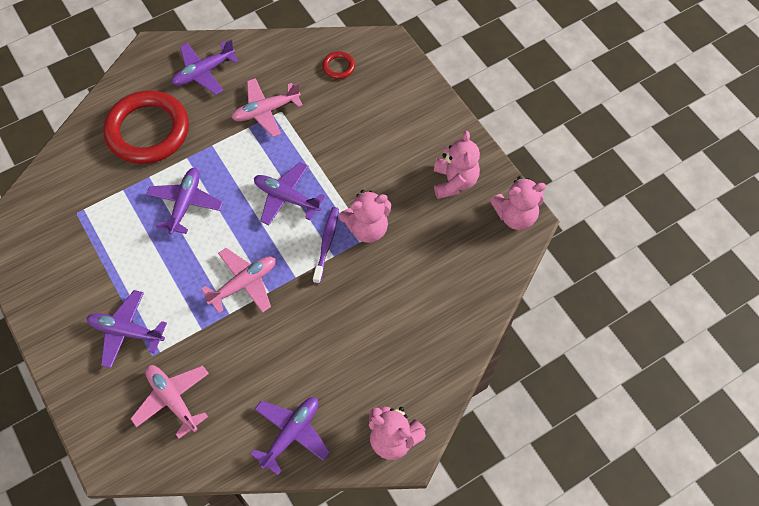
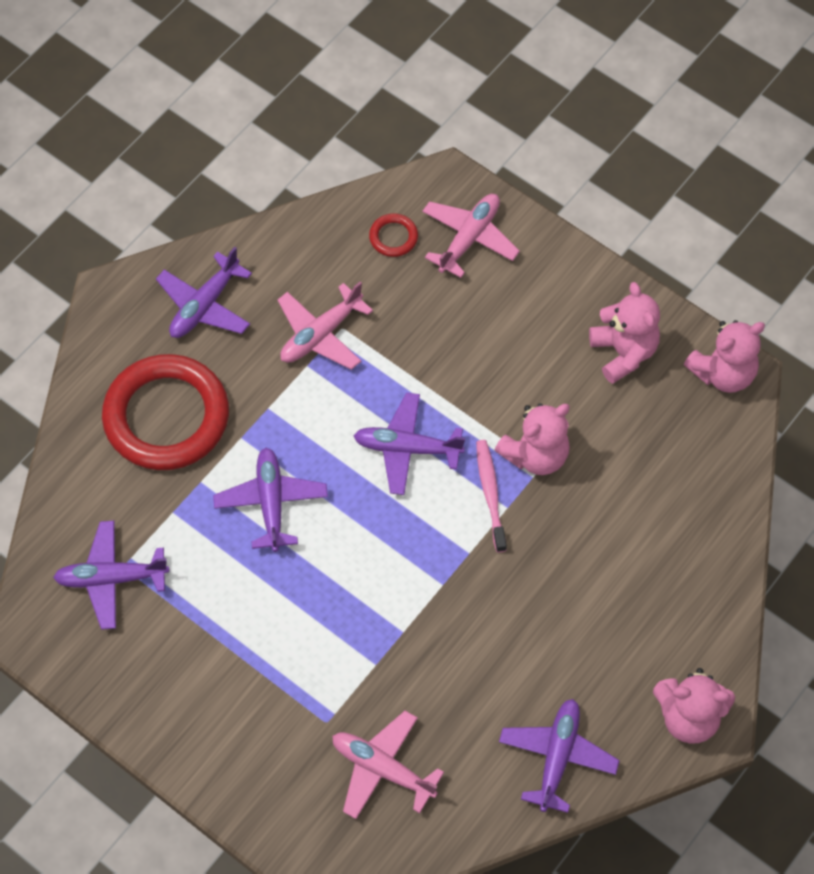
camera: 20 degrees left, 0 degrees up
purple plane [87,290,167,368] -> purple plane moved to [53,521,169,630]
pink plane [201,248,275,313] -> pink plane moved to [422,194,520,278]
purple toothbrush [313,207,339,284] -> pink toothbrush [476,440,507,552]

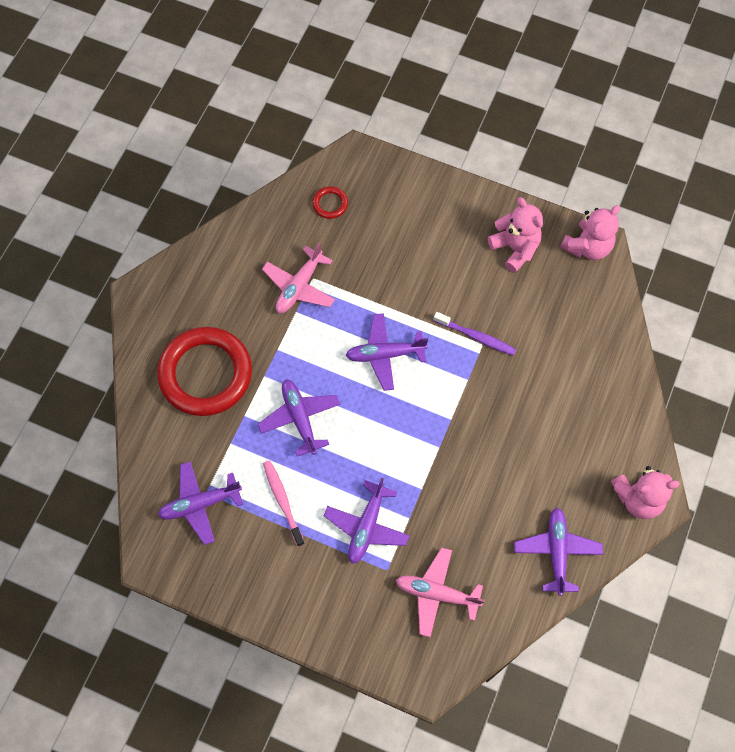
camera: 15 degrees left, 5 degrees up
purple plane [156,247,252,338] -> purple plane moved to [324,477,410,564]
pink plane [422,194,520,278] -> none
pink toothbrush [476,440,507,552] -> pink toothbrush moved to [263,460,305,547]
pink teddy bear [495,403,570,475] -> purple toothbrush [434,312,516,356]

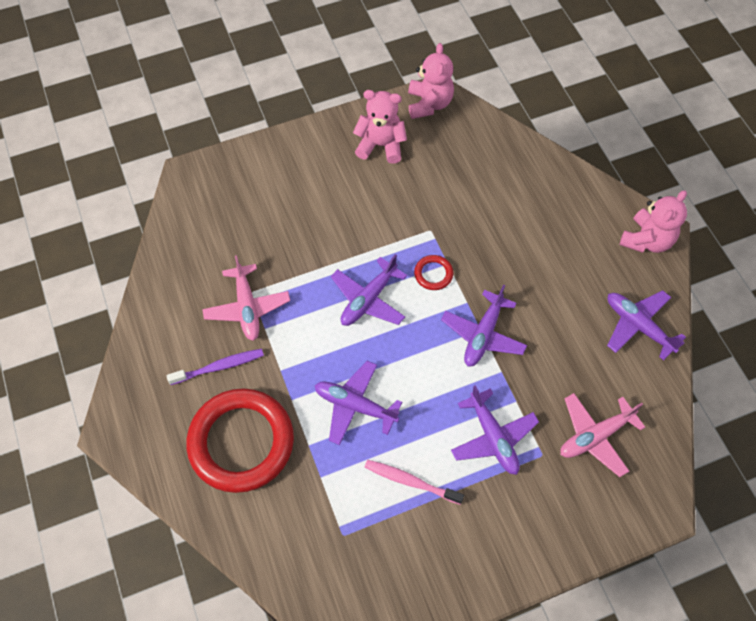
camera: 45 degrees left, 5 degrees down
purple plane [158,461,243,545] -> purple plane moved to [441,285,527,367]
red ring [312,186,348,219] -> red ring moved to [414,255,454,290]
purple toothbrush [434,312,516,356] -> purple toothbrush moved to [166,349,264,385]

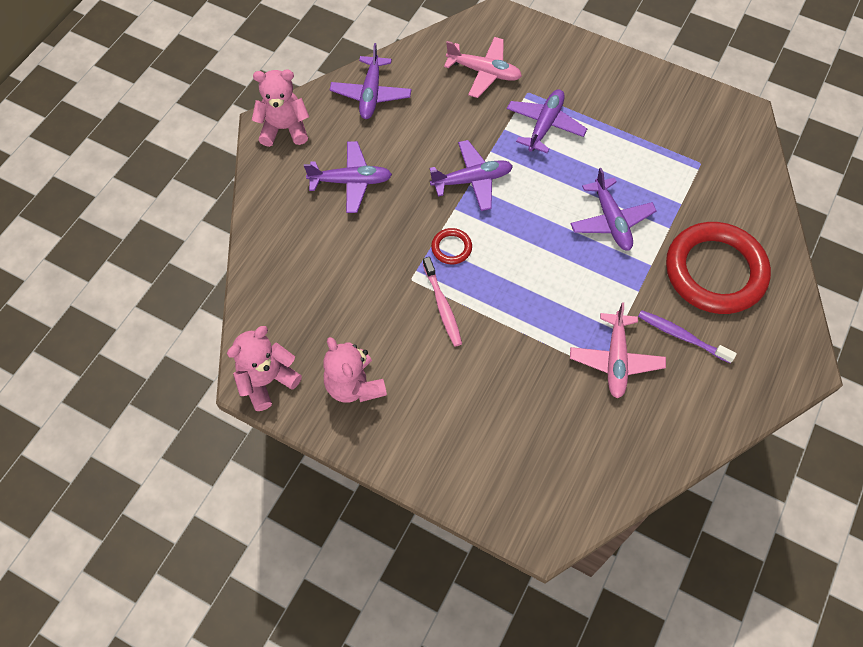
camera: 130 degrees left, 0 degrees up
pink plane [202,255,290,341] -> pink plane turned 150 degrees clockwise [570,302,666,399]
purple plane [331,254,407,326] -> purple plane moved to [304,141,392,213]
pink toothbrush [364,460,464,504] -> pink toothbrush moved to [423,257,462,347]

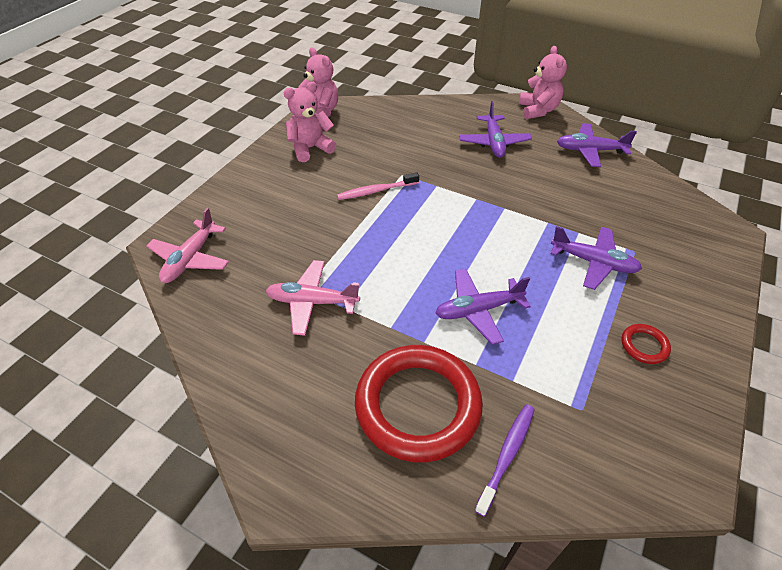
camera: 90 degrees right, 15 degrees down
purple plane [429,140,513,211] -> none
red ring [431,228,472,264] -> red ring moved to [621,324,671,364]
pink plane [444,37,522,98] -> pink plane moved to [146,208,229,283]
purple toothbrush [638,310,737,363] -> purple toothbrush moved to [475,404,535,516]

